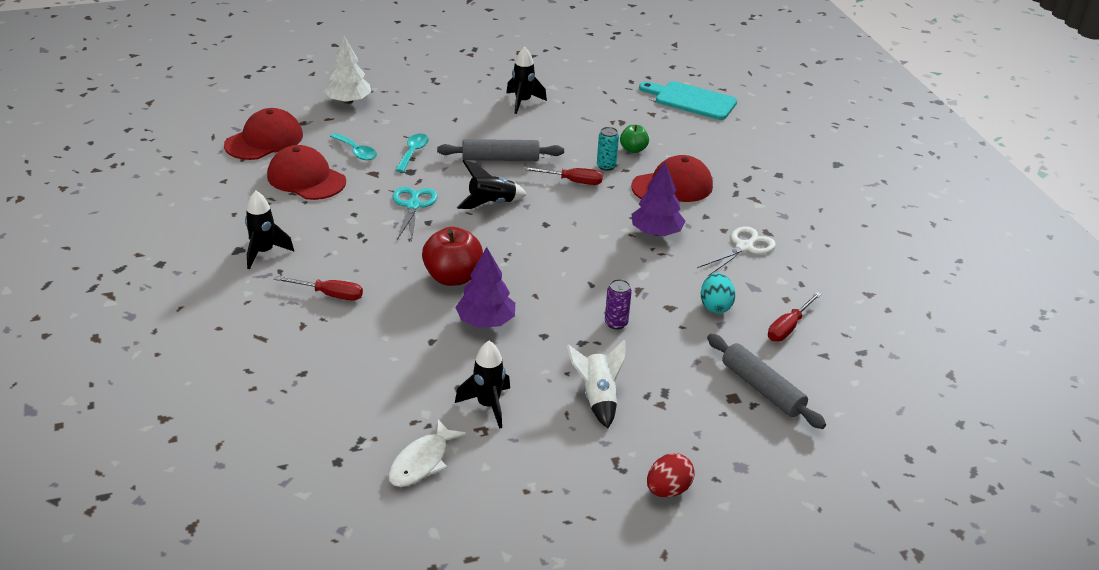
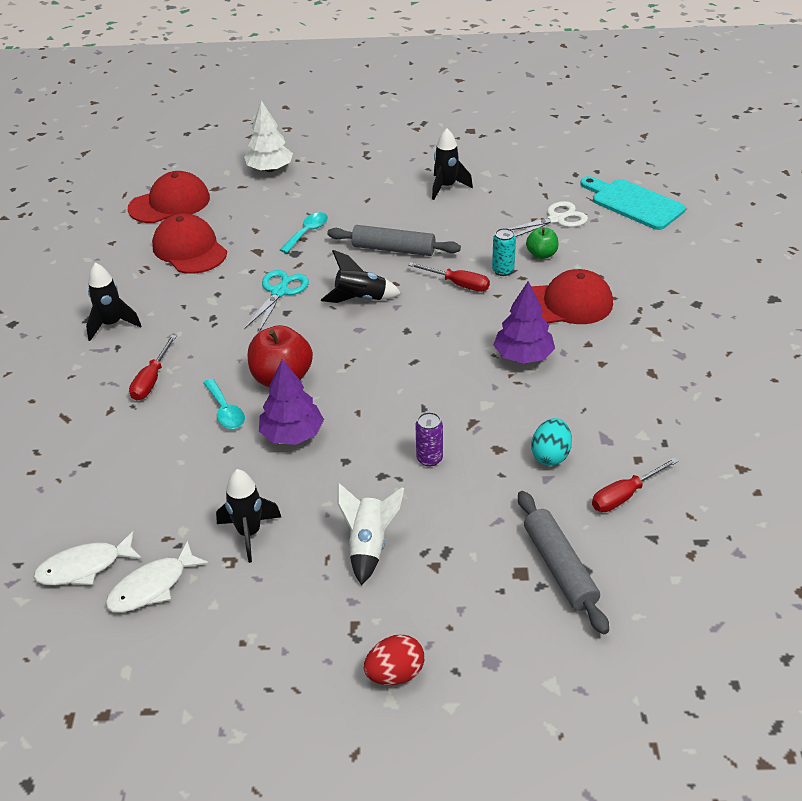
camera: 20 degrees right, 5 degrees up
red screwdriver [274,276,363,301] -> red screwdriver turned 75 degrees clockwise [129,335,177,401]
turquoise spoon [330,133,377,160] -> turquoise spoon moved to [203,378,245,429]
white scissors [697,227,776,276] -> white scissors moved to [509,201,588,237]
none -> white fish [33,531,142,585]

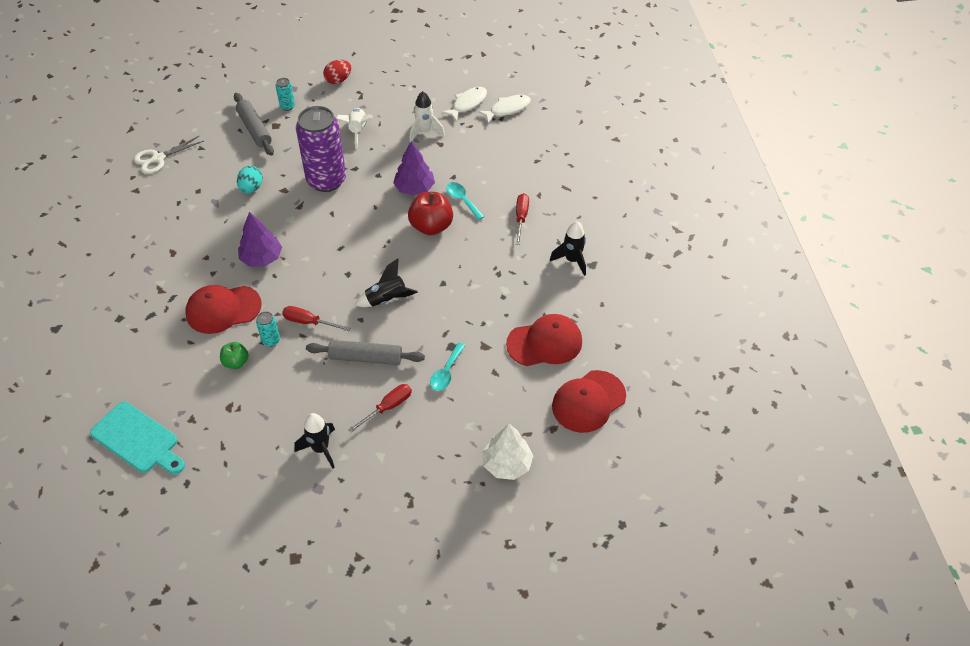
camera: 170 degrees right, 10 degrees up
red cap [152,213,227,274] -> red cap turned 60 degrees counterclockwise [506,314,582,366]
black rocket [216,469,281,563] -> white rocket [409,91,445,142]
turquoise scissors [244,270,309,333] -> none
purple can [416,412,443,467] -> purple can [296,106,346,192], size x2.47
white scissors [509,201,588,237] -> white scissors moved to [134,136,204,174]
red screwdriver [592,458,678,512] -> red screwdriver moved to [348,384,412,433]
none -> turquoise can [276,78,295,111]

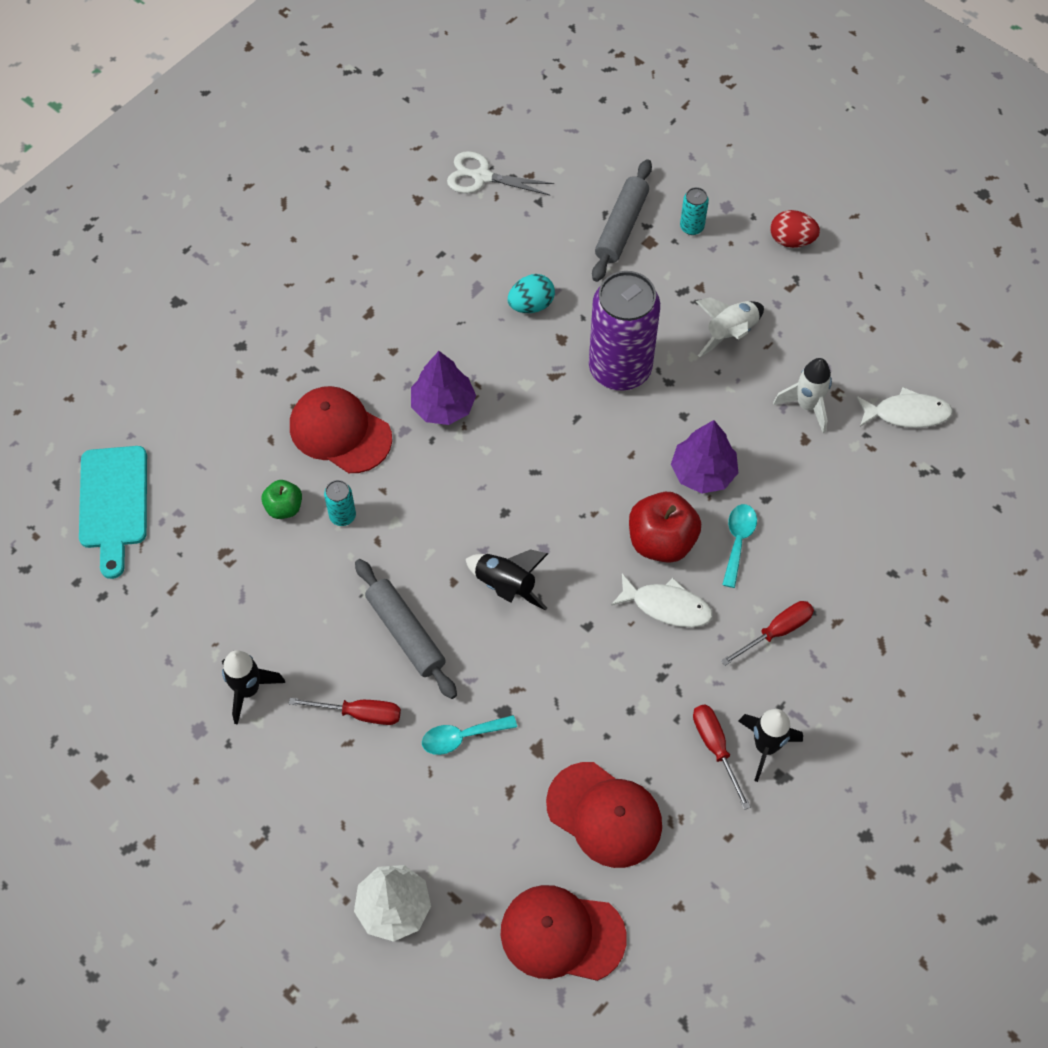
camera: 50 degrees right, 10 degrees up
red screwdriver [282,306,350,331] -> red screwdriver moved to [693,704,750,810]
white fish [478,95,531,123] -> white fish moved to [611,574,713,627]

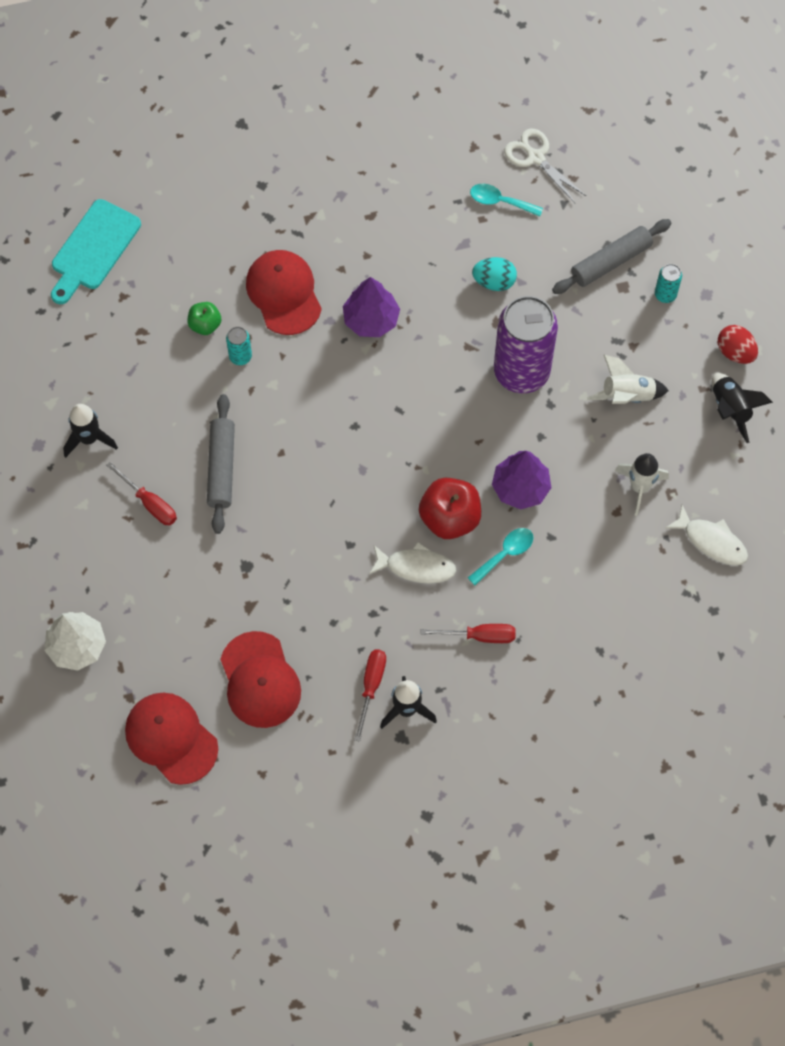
camera: 35 degrees right, 5 degrees up
turquoise spoon [422,715,517,755] -> turquoise spoon moved to [470,184,543,216]
black rocket [466,549,548,610] -> black rocket moved to [712,373,773,443]
white fish [611,574,713,627] -> white fish turned 45 degrees counterclockwise [369,542,456,584]

